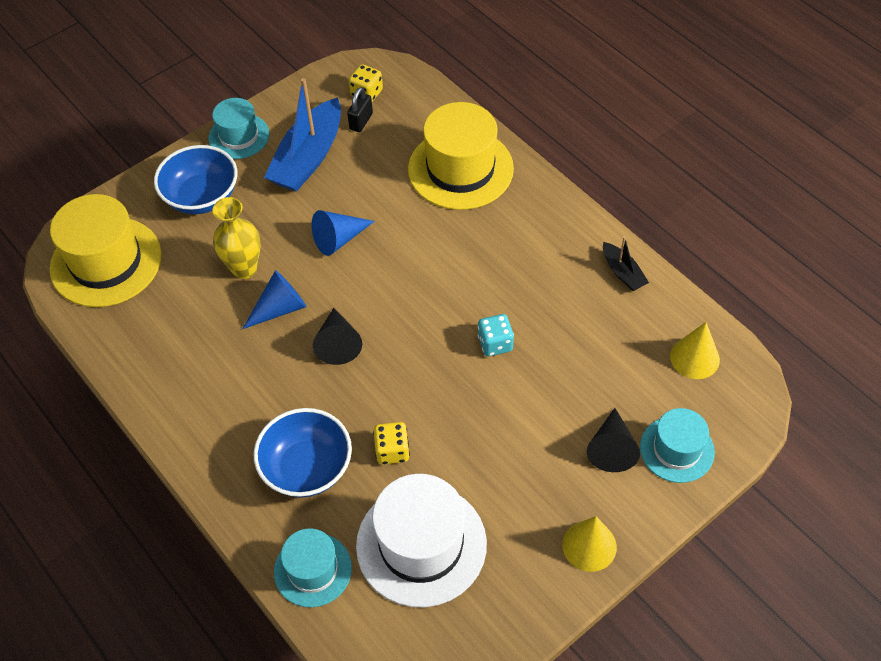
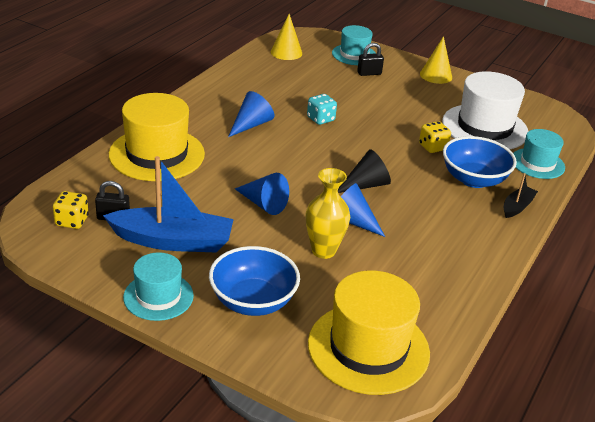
camera: 115 degrees left, 20 degrees down
black cone [587,408,640,472] -> black padlock [357,43,384,76]
black boat [603,236,649,291] -> black boat moved to [504,173,538,218]
none -> blue cone [228,91,274,137]

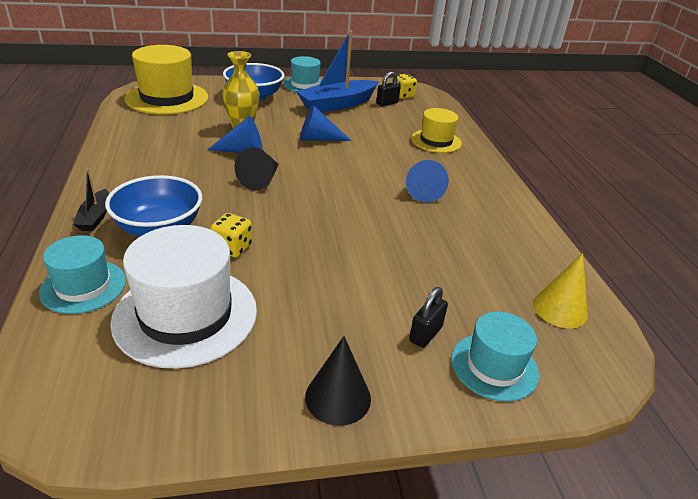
camera: 140 degrees right, 0 degrees up
yellow hat [109,93,205,181] -> yellow hat [411,108,462,153], size x0.59
turquoise dice [307,94,337,125] -> none
yellow cone [420,36,452,84] -> black cone [305,336,371,426]

